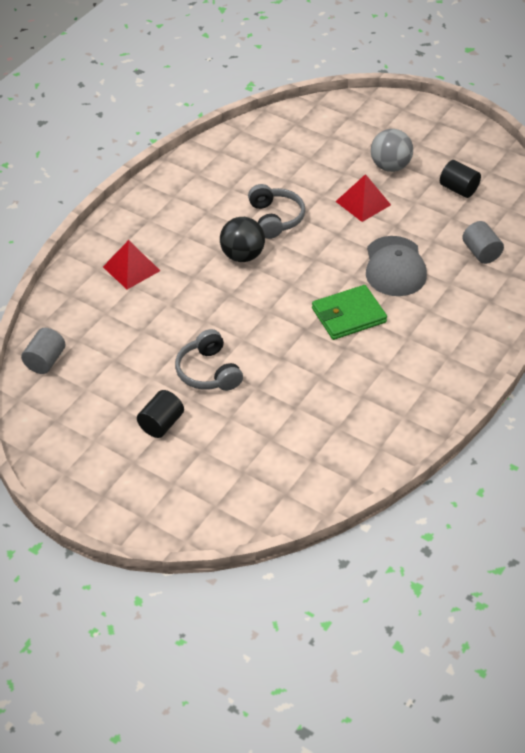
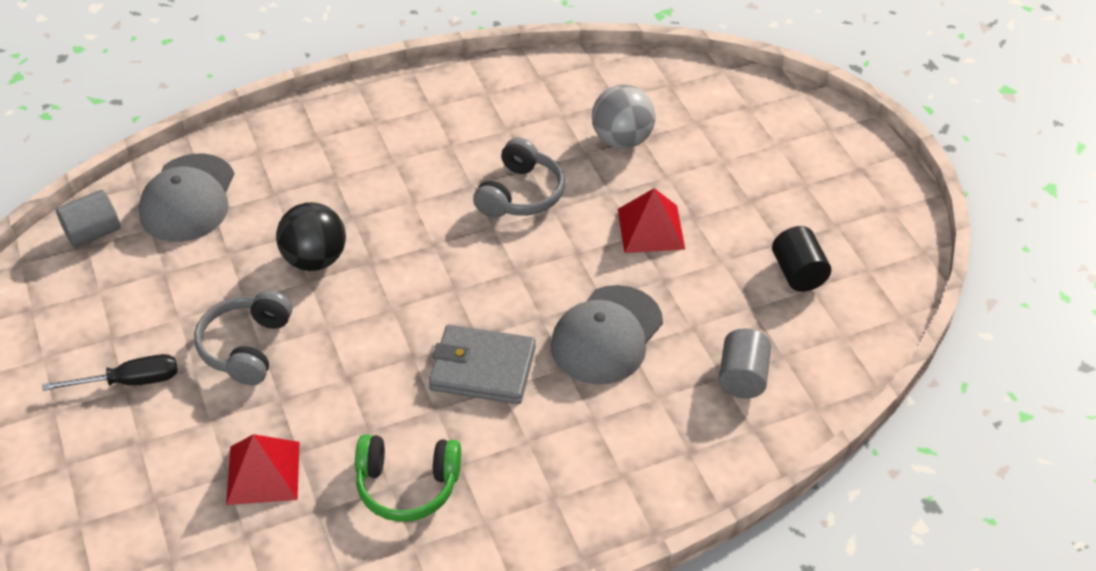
camera: 35 degrees right, 0 degrees up
red pyramid [103,240,160,289] -> red pyramid moved to [226,434,300,505]
black cylinder [137,390,184,438] -> black screwdriver [43,354,177,391]
black ball [220,217,265,262] -> black ball moved to [276,202,346,271]
green wallet [312,285,387,340] -> grey wallet [429,324,536,404]
grey ball [371,129,413,172] -> grey ball moved to [592,84,655,149]
none -> grey cap [139,154,234,242]
none -> green headphones [355,435,461,522]

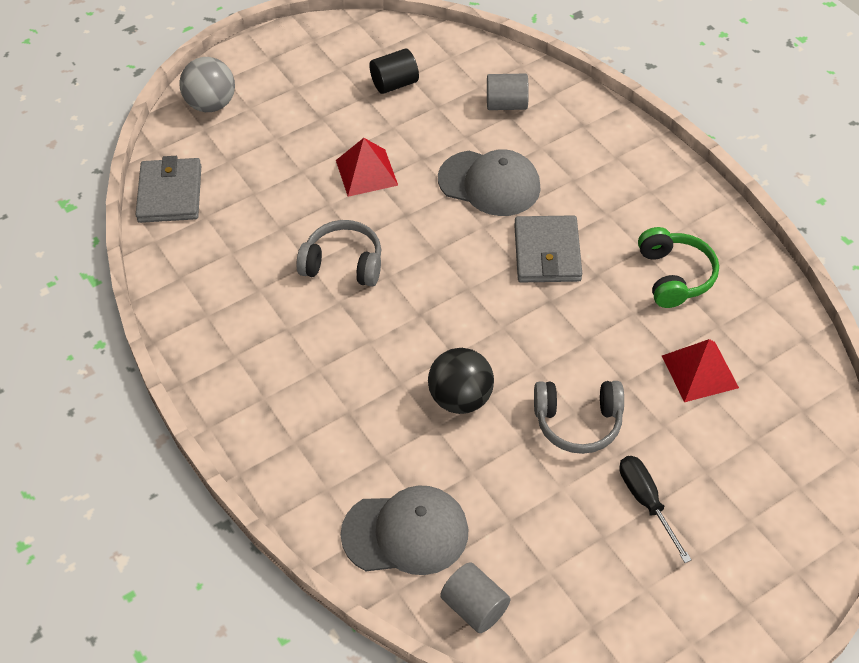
camera: 100 degrees left, 5 degrees up
grey ball [592,84,655,149] -> grey ball moved to [179,57,235,112]
none -> grey wallet [135,156,201,223]

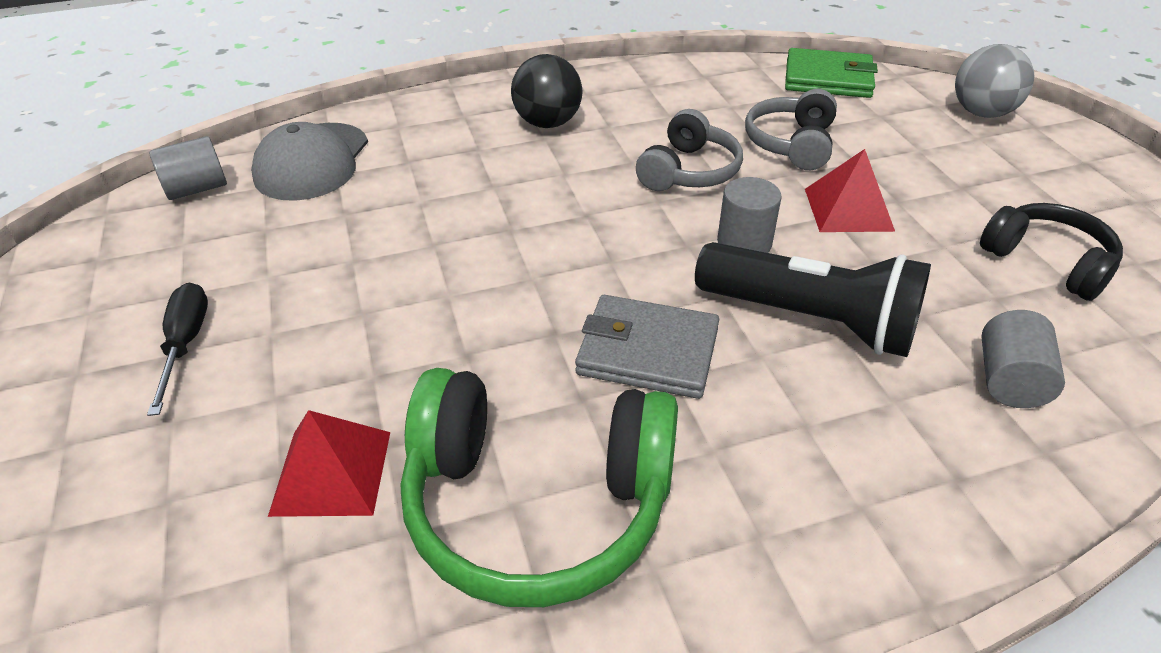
camera: 105 degrees right, 10 degrees down
grey wallet [135,156,201,223] -> green wallet [785,48,878,98]
black cylinder [369,49,419,94] -> black headphones [980,203,1123,301]
black ball [428,348,494,414] -> black ball moved to [511,54,582,128]
grey cap [438,149,541,216] -> black flashlight [695,242,931,357]
grey headphones [534,381,624,454] -> grey headphones moved to [745,89,837,170]
black screwdriver [619,456,692,563] -> black screwdriver turned 90 degrees counterclockwise [147,283,208,416]
green headphones [638,227,719,308] -> green headphones [401,368,678,607], size x1.70
none -> grey cylinder [717,177,782,253]

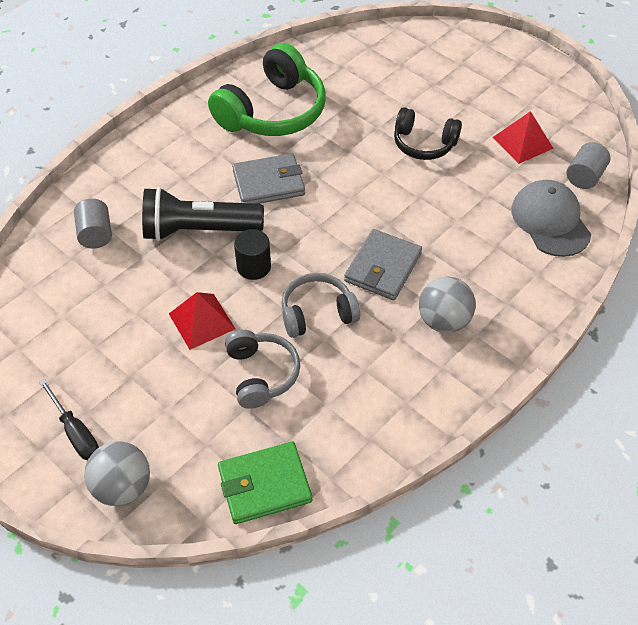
camera: 150 degrees right, 10 degrees up
black screwdriver [147,283,208,416] -> black screwdriver moved to [39,379,99,460]
red pyramid [268,410,390,517] -> red pyramid moved to [493,111,554,164]
green headphones [401,368,678,607] -> green headphones turned 150 degrees clockwise [208,43,326,136]
black ball [511,54,582,128] -> grey ball [419,277,476,333]
grey headphones [636,109,743,191] -> grey headphones turned 75 degrees clockwise [282,273,360,338]
grey cylinder [717,177,782,253] -> black cylinder [234,229,271,280]
black headphones [980,203,1123,301] -> black headphones moved to [394,107,462,160]
none -> grey wallet [344,229,422,300]

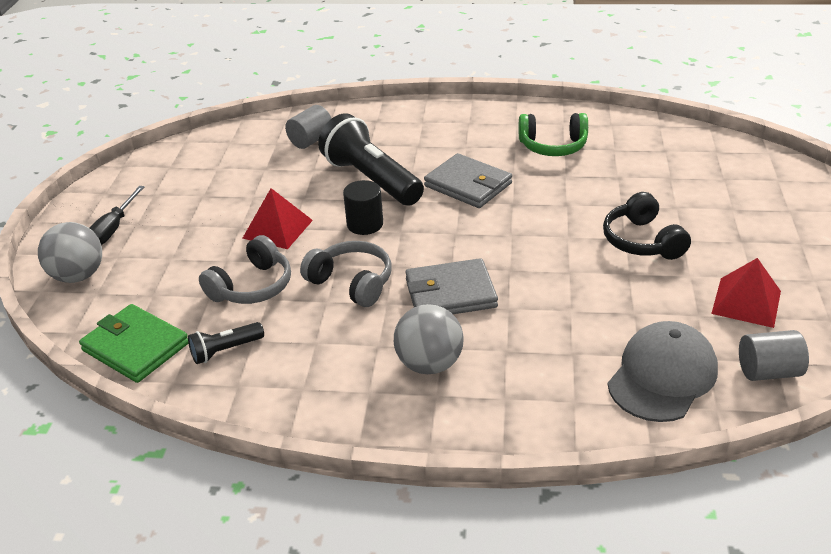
camera: 55 degrees right, 15 degrees down
green headphones [208,43,326,136] -> green headphones [519,113,588,156], size x0.59
none -> black flashlight [188,322,264,364]

